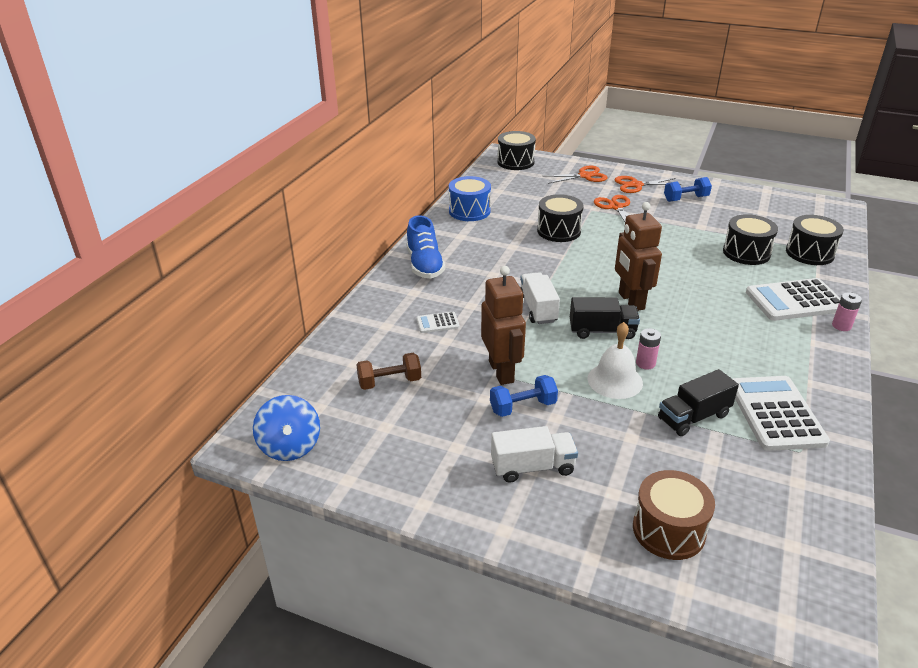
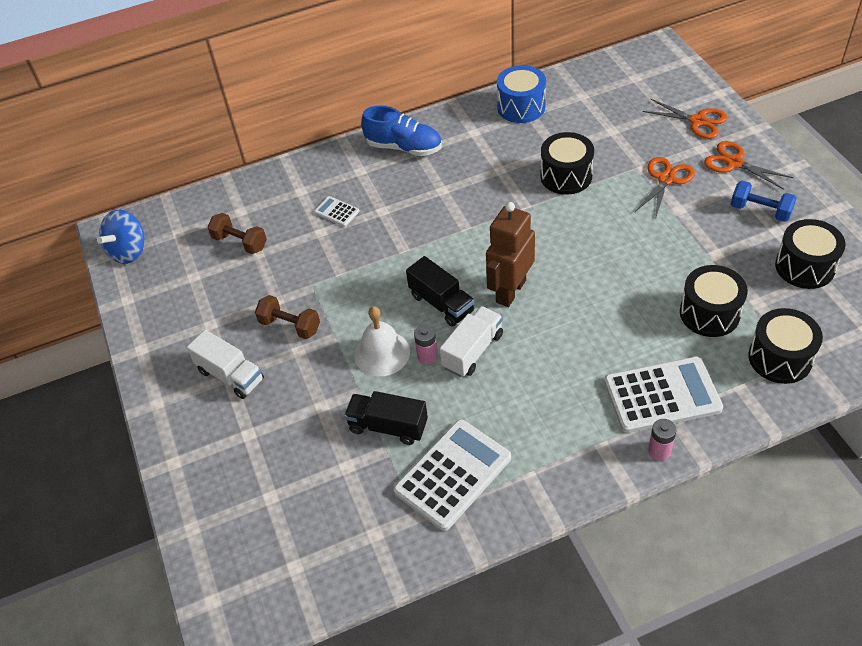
camera: 50 degrees right, 15 degrees up
blue shoe [406,215,445,279] -> blue shoe turned 105 degrees counterclockwise [361,106,442,156]
brown robot [481,266,526,385] -> none
blue dumbbell [490,375,558,417] -> brown dumbbell [255,295,320,339]
black drum [497,131,536,170] -> black drum moved to [775,219,846,289]
white truck [520,272,560,324] -> white truck moved to [440,306,503,377]
brown drum [633,470,715,560] -> none
white calculator [746,278,841,321] -> white calculator turned 135 degrees clockwise [604,357,723,433]

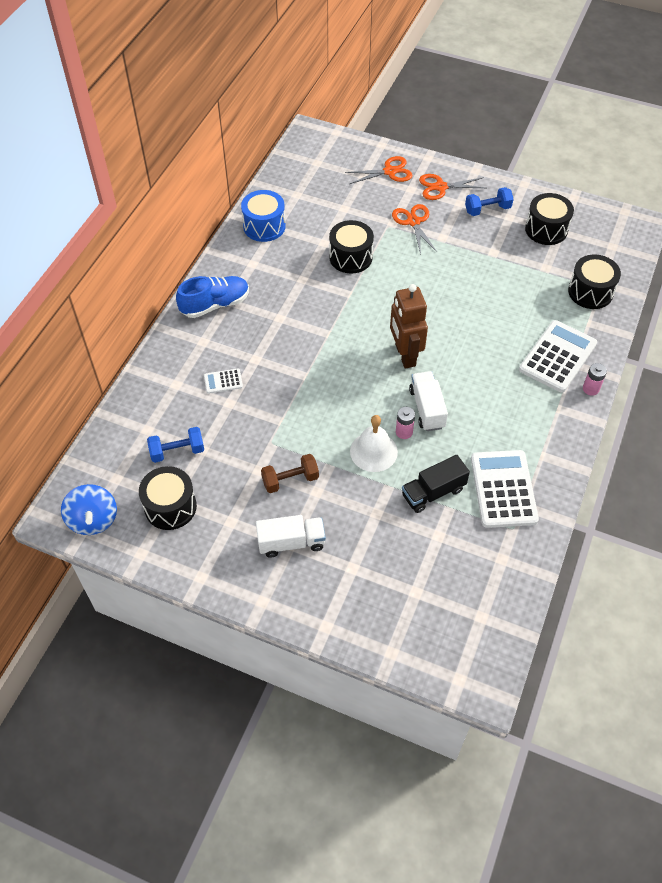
camera: 50 degrees left, 5 degrees up
brown dumbbell [207,213,267,254] -> blue dumbbell [147,427,204,463]
black truck [406,256,475,327] -> none
black drum [680,265,748,337] -> black drum moved to [139,466,197,530]

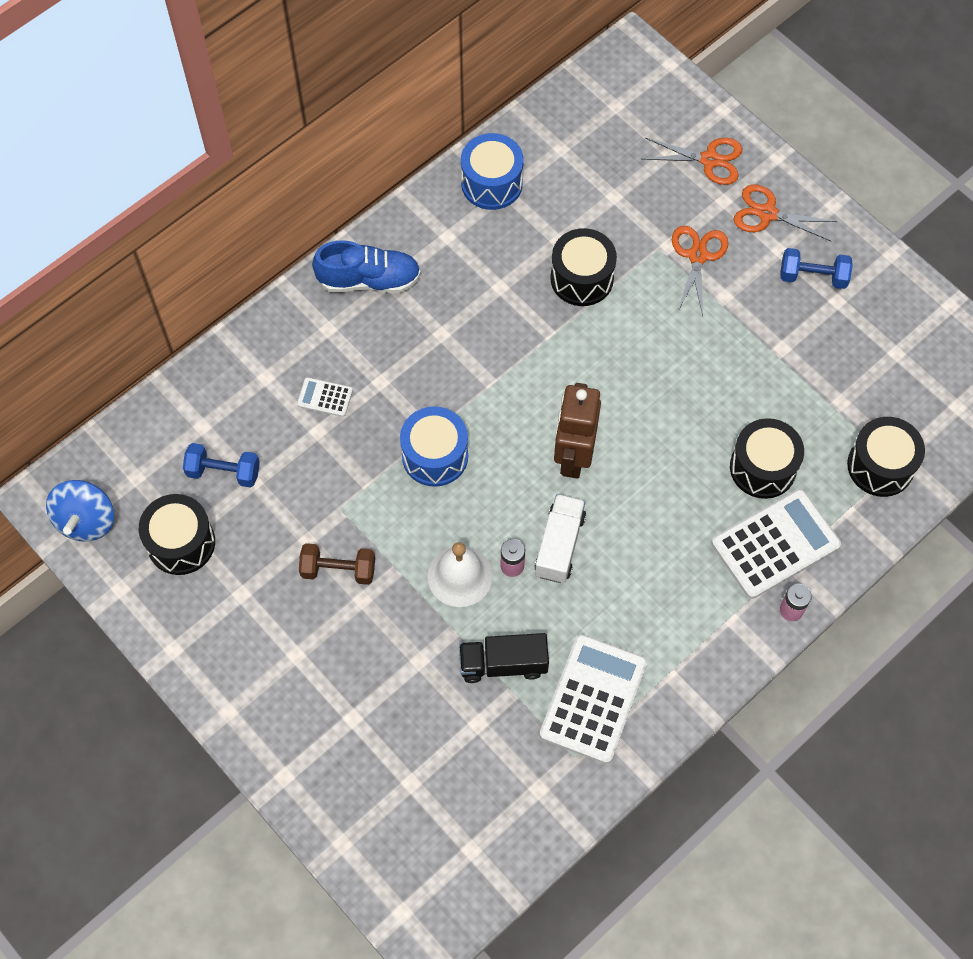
camera: 25 degrees right, 10 degrees up
white truck [256,515,326,558] -> none
black drum [525,193,574,245] -> black drum moved to [730,418,804,499]
none -> blue drum [400,406,468,487]

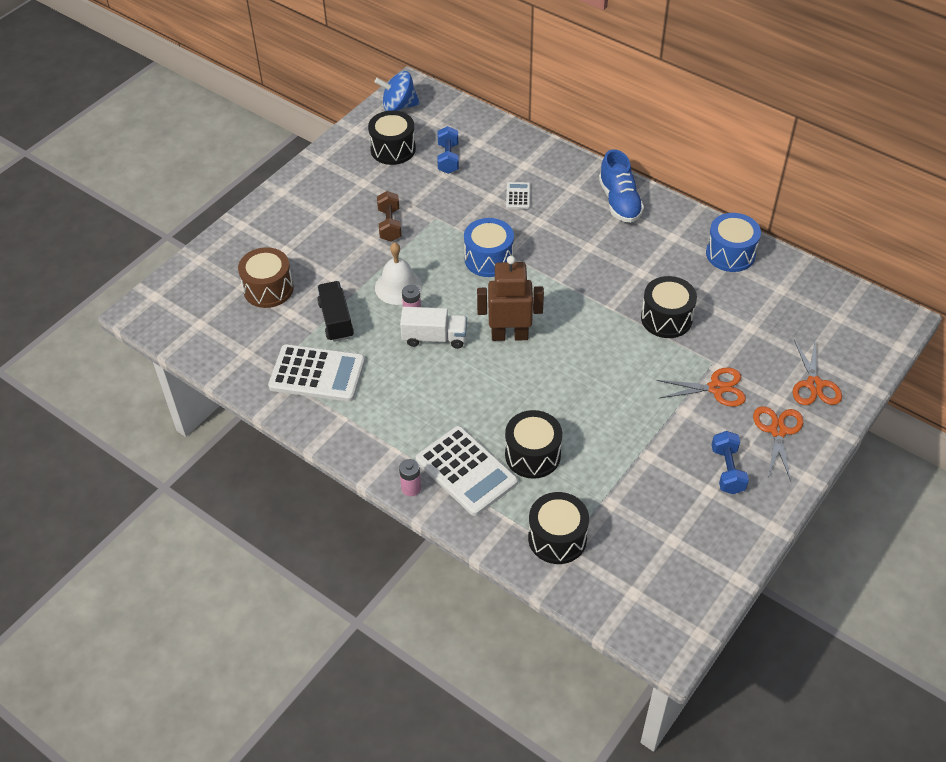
camera: 80 degrees right, 15 degrees down
none -> brown drum [238,247,294,308]

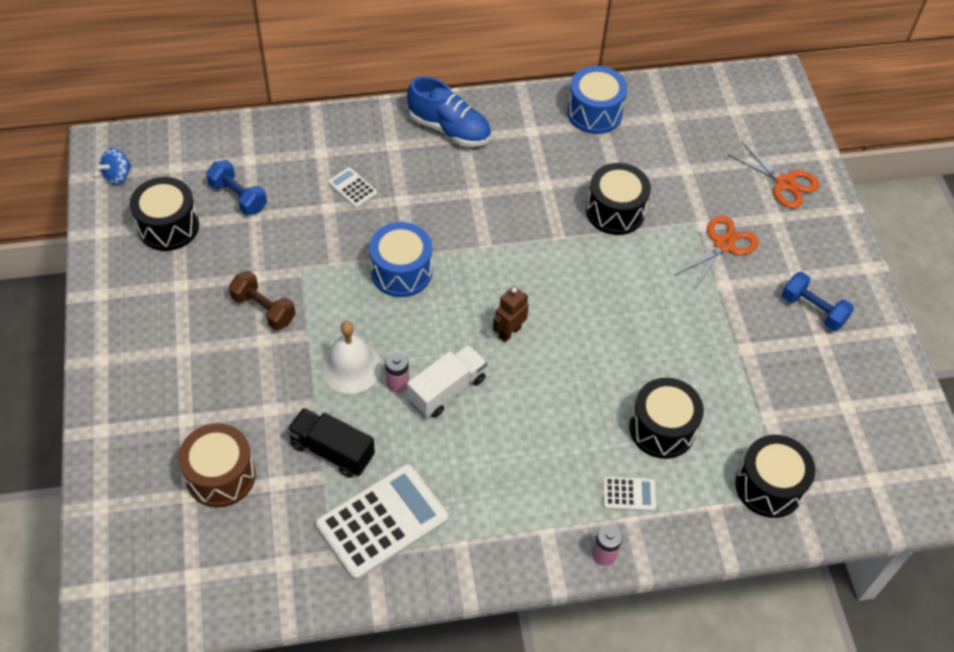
camera: 50 degrees left, 5 degrees up
blue spinning top [375,71,420,111] -> blue spinning top [97,148,131,185], size x0.62
white calculator [416,426,518,516] -> white calculator [603,476,656,511], size x0.47
brown robot [477,256,544,341] -> brown robot [493,286,529,342], size x0.56
orange scissors [753,406,803,481] -> none

